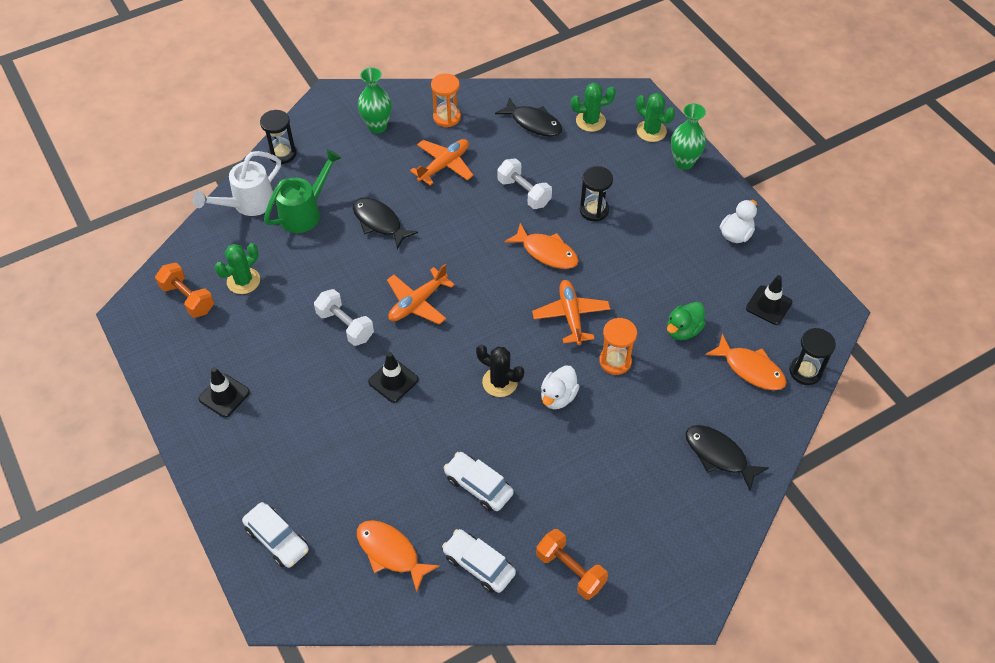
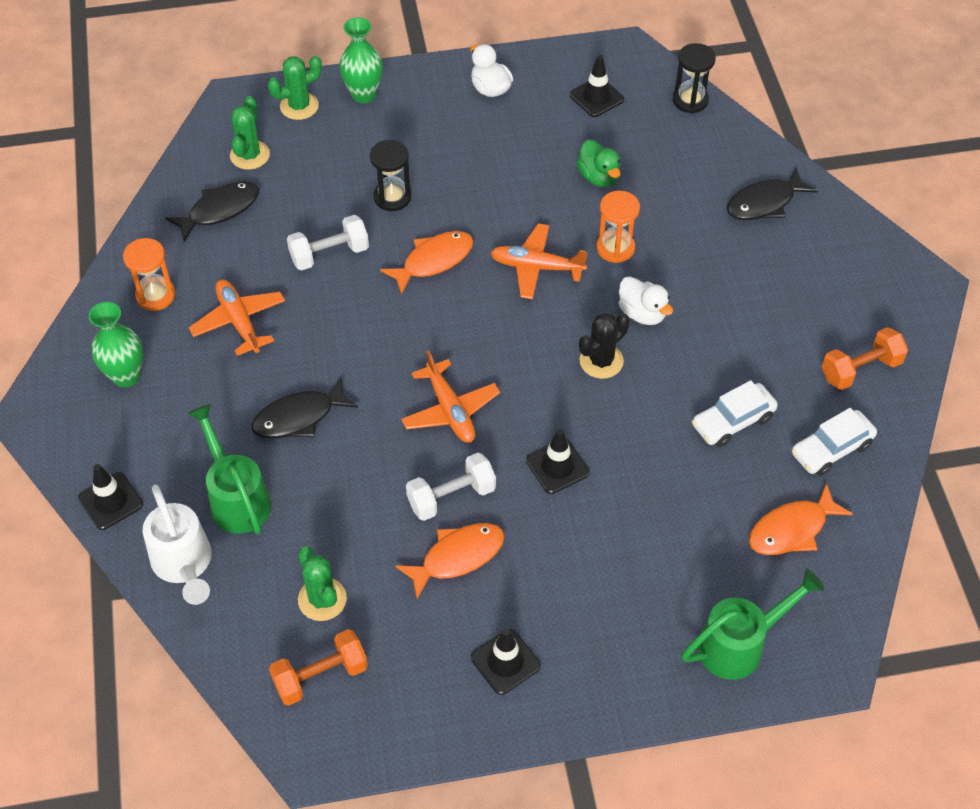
camera: 70 degrees left, 0 degrees up
white car [242,502,309,568] -> green watering can [681,569,824,680]
black hourglass [260,110,297,164] -> black traffic cone [78,464,143,530]
orange fish [705,334,787,390] -> orange fish moved to [395,523,505,599]

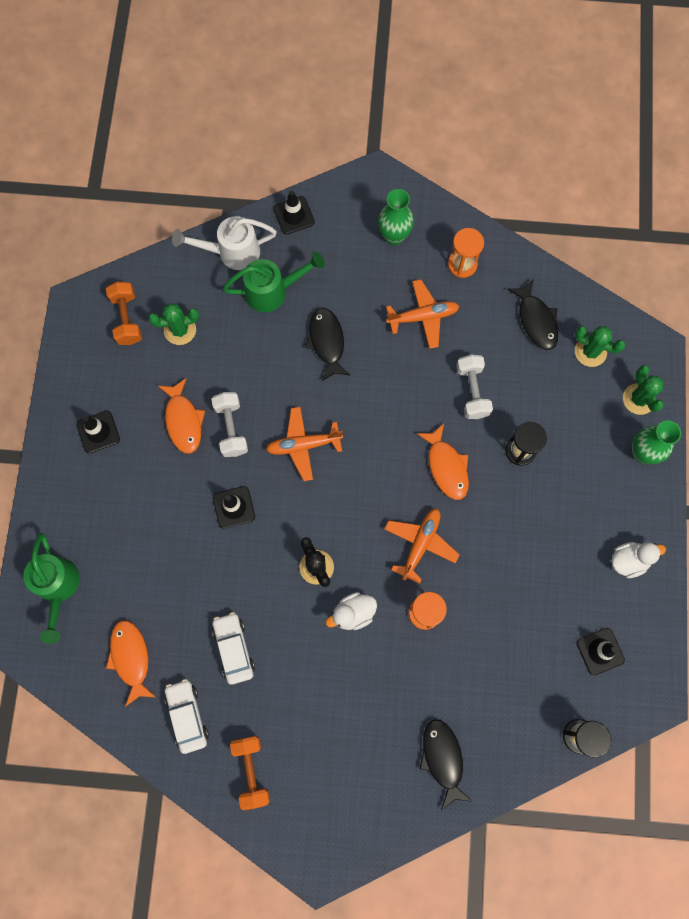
camera: 105 degrees right, 20 degrees up
green duck [576,140,620,187] -> none

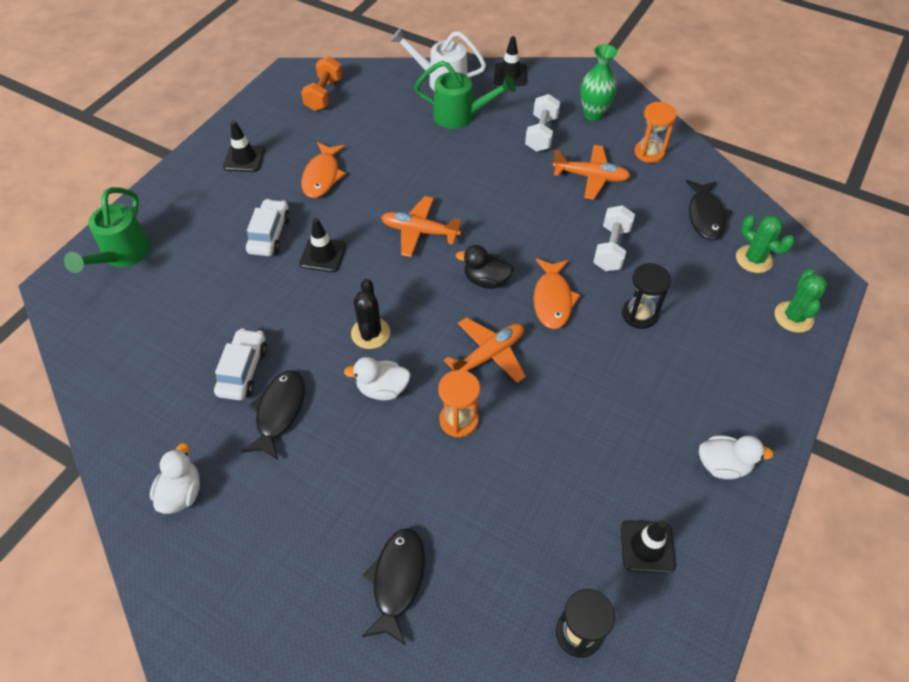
camera: 25 degrees right, 20 degrees down
orange fish [106,620,156,707] -> none
green cactus [148,303,199,345] -> none
white car [164,679,209,754] -> white car moved to [246,199,290,256]
white dumbbell [211,392,248,457] -> white dumbbell moved to [525,94,560,152]
orange dumbbell [230,736,270,810] -> white duck [150,443,200,514]
black fish [305,307,351,381] -> black fish moved to [241,370,305,460]
green vase [632,420,681,464] -> none
none -> black duck [456,245,514,289]

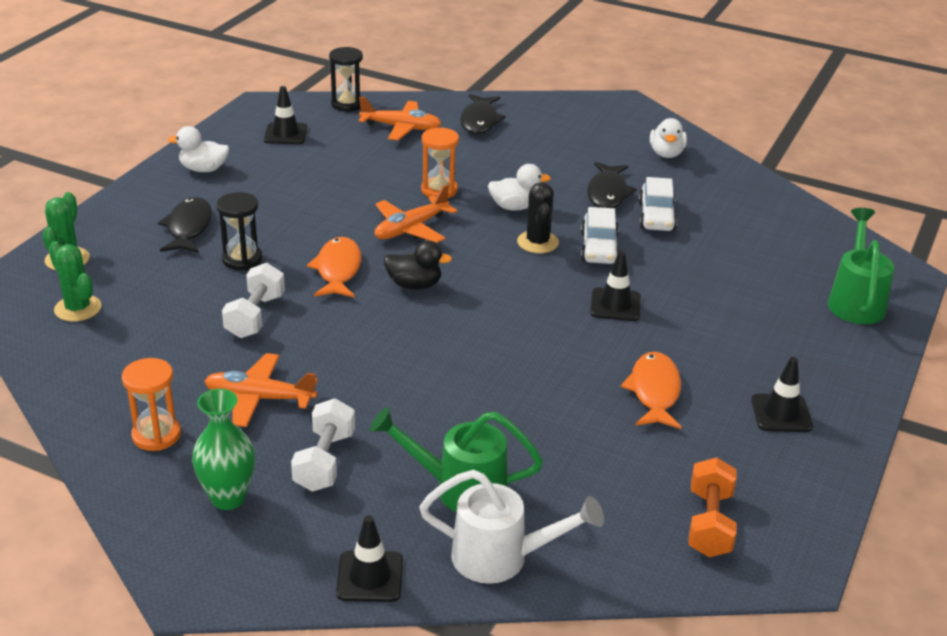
camera: 175 degrees right, 20 degrees down
white car [246,199,290,256] -> white car moved to [581,207,620,264]
orange plane [381,196,461,257] -> orange plane moved to [359,96,442,140]
black fish [686,180,732,240] -> black fish moved to [158,197,212,253]

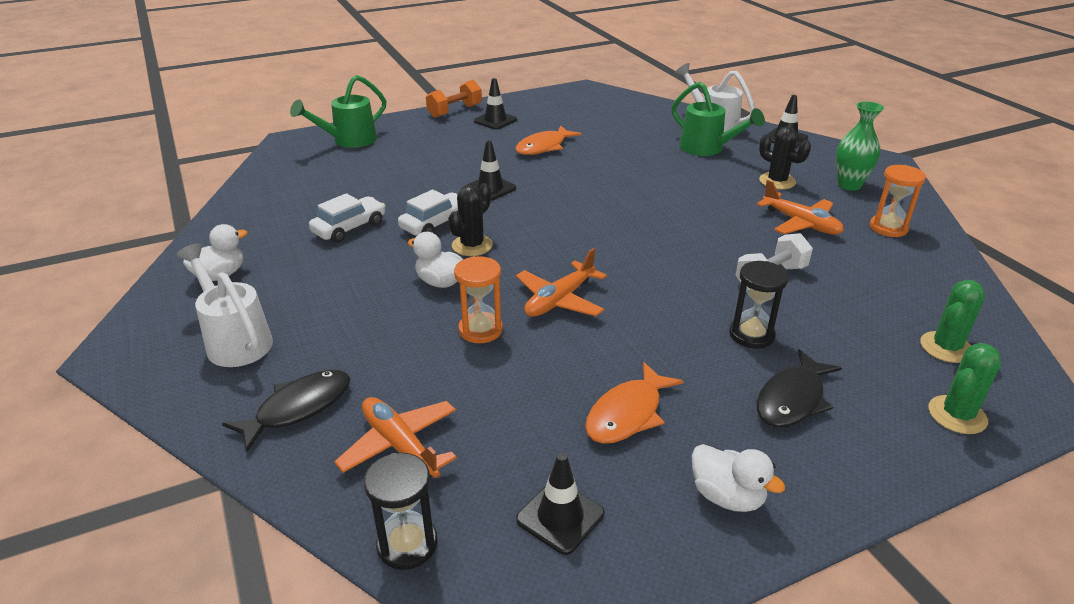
camera: 140 degrees left, 0 degrees up
green cactus [48,241,101,322] -> green cactus turned 45 degrees clockwise [920,280,985,363]
white dumbbell [291,398,355,492] -> black cactus [759,126,811,189]
orange fish [307,237,361,298] -> orange fish moved to [585,362,684,444]
orange plane [375,184,457,243] -> orange plane turned 135 degrees clockwise [516,248,607,317]
black duck [384,241,452,290] -> none
black fish [587,162,637,208] -> none
orange dumbbell [688,457,737,557] -> orange dumbbell moved to [426,80,482,118]
none -> white watering can [176,243,273,367]

